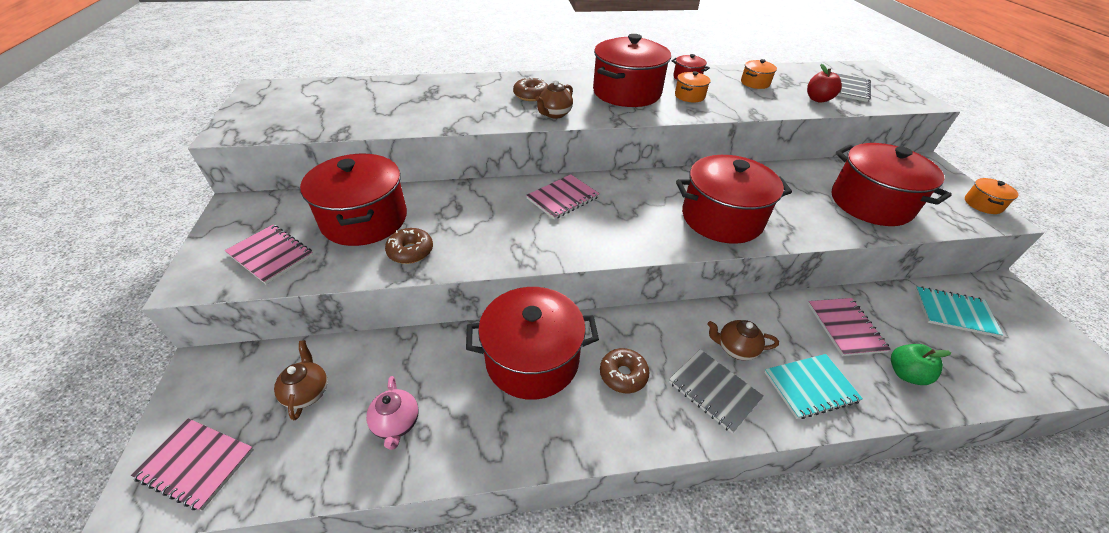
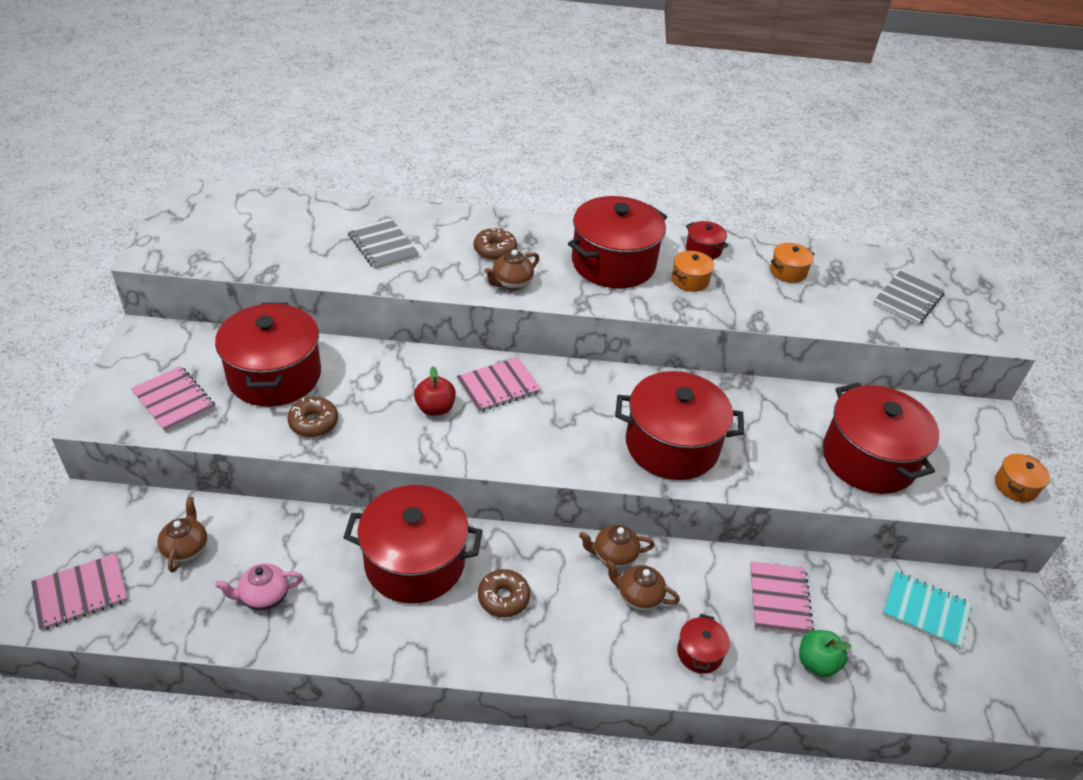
camera: 10 degrees right, 0 degrees up
pink notebook [131,418,254,511] -> pink notebook turned 60 degrees counterclockwise [31,553,128,631]
pink teapot [366,376,419,450] -> pink teapot turned 75 degrees clockwise [215,563,303,611]
grey notebook [669,349,764,433] -> grey notebook moved to [348,218,419,269]
turquoise notebook [764,354,863,419] -> red pot [677,614,730,674]
red apple [807,64,842,103] -> red apple moved to [414,366,456,416]
none -> brown teapot [579,525,655,568]

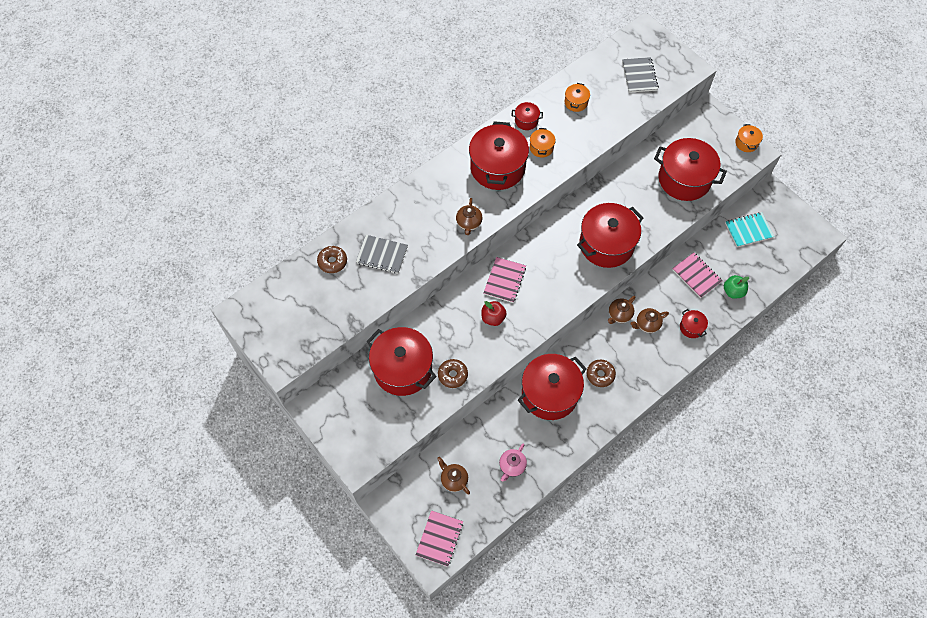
camera: 40 degrees left, 20 degrees up
pink notebook [131,366,215,433] -> none
brown donut [474,228,517,260] -> brown donut moved to [317,246,347,273]

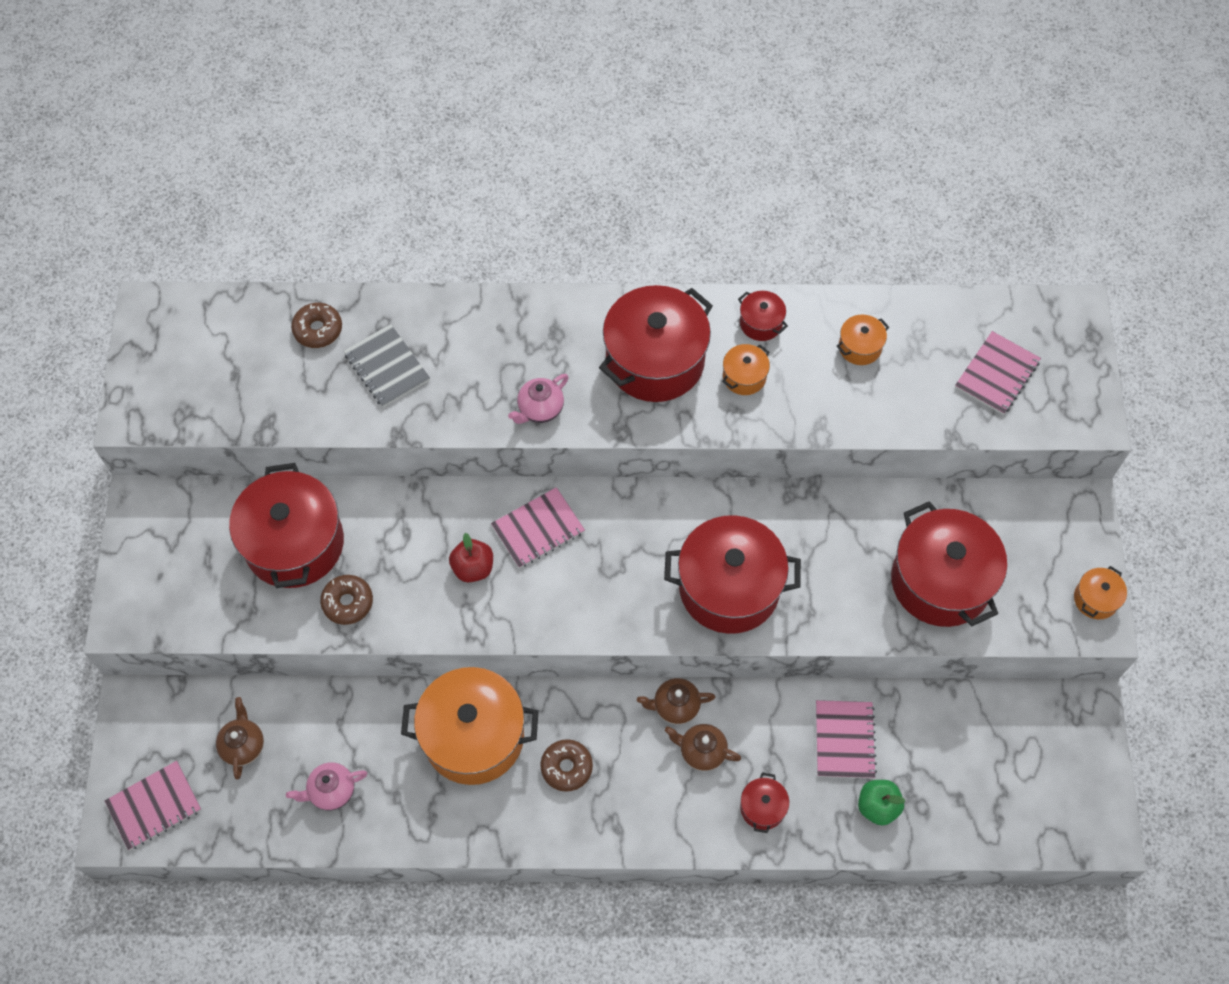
camera: 40 degrees right, 0 degrees up
brown teapot [456,198,482,235] -> pink teapot [508,374,569,424]
red pot [518,354,587,420] -> orange pot [401,667,538,785]
grey notebook [622,57,659,93] -> pink notebook [955,331,1041,415]
turquoise notebook [725,212,774,247] -> none

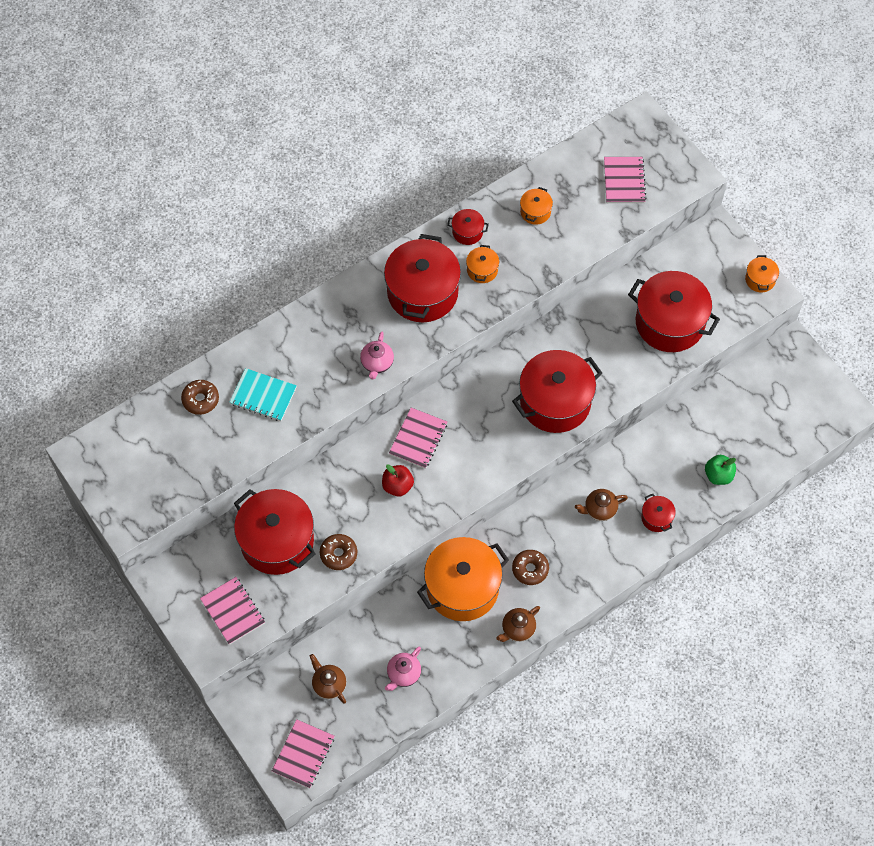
camera: 35 degrees left, 0 degrees up
grey notebook [344,324,430,407] -> turquoise notebook [229,368,297,421]
brown teapot [637,678,716,725] -> brown teapot moved to [496,606,540,642]
pink notebook [816,700,877,778] -> pink notebook moved to [200,577,265,645]

